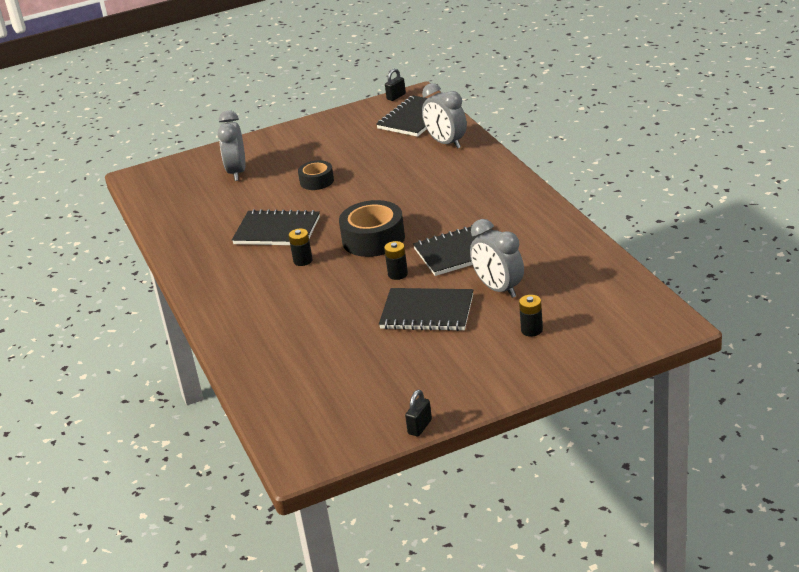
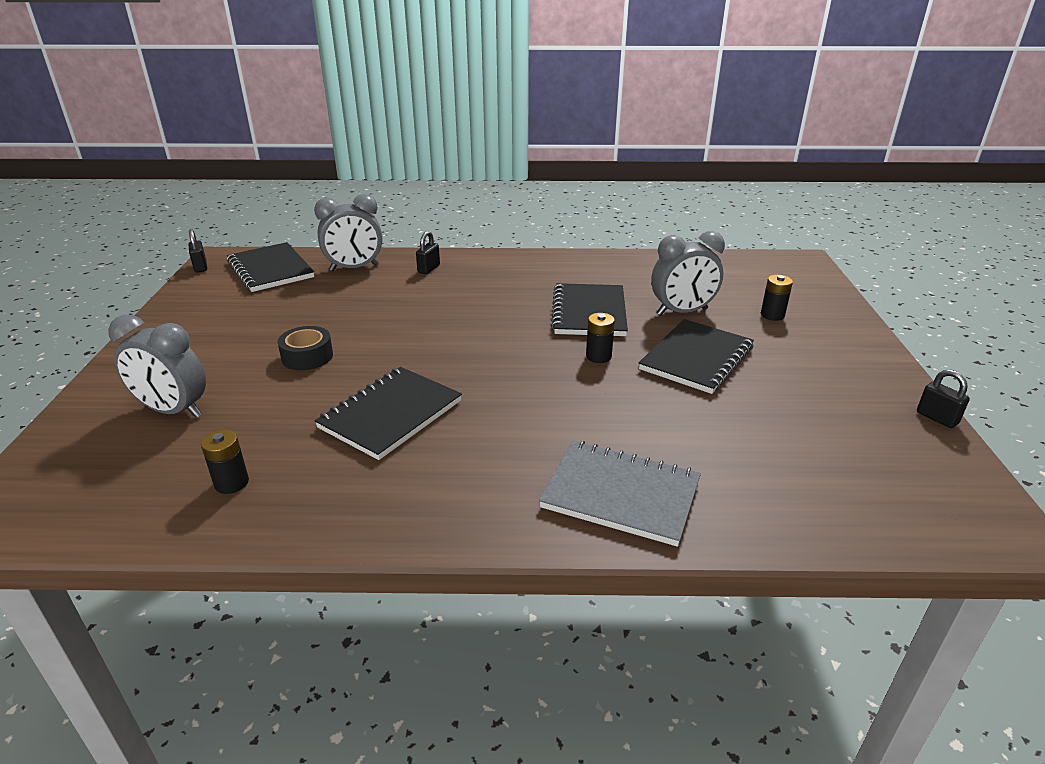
camera: 70 degrees left, 0 degrees up
black battery [289,229,313,266] -> black battery moved to [201,430,249,494]
black tape [339,200,405,257] -> none
none -> black padlock [416,231,440,274]
none -> grey notebook [539,441,701,547]

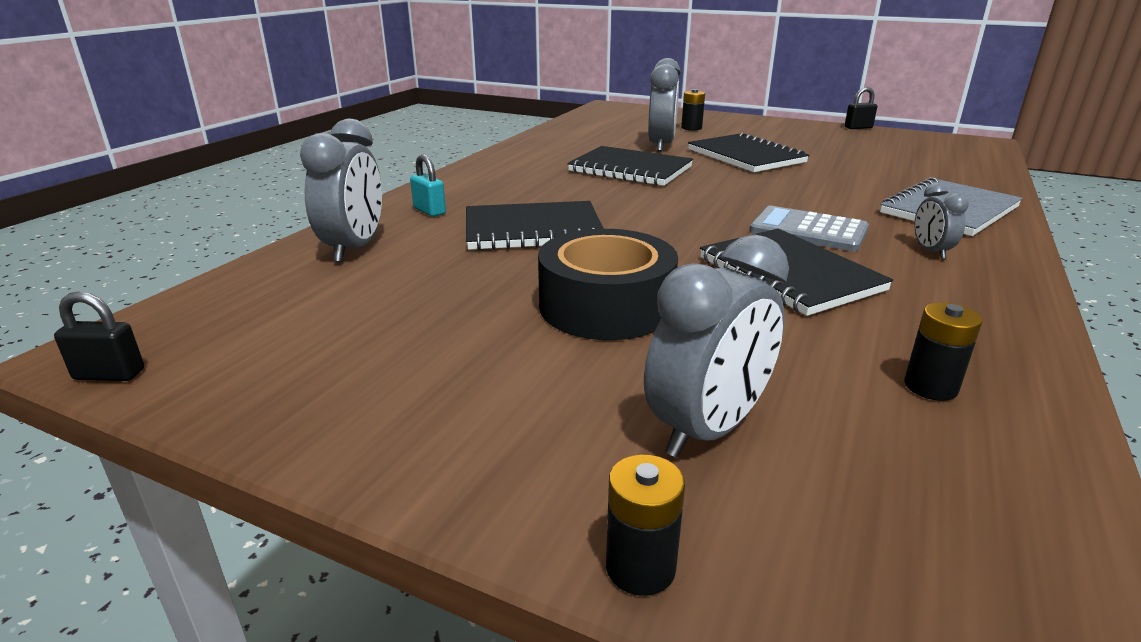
camera: 65 degrees left, 5 degrees down
black notebook [227,242,314,292] -> black notebook moved to [466,201,604,250]
black tape [277,326,333,370] -> black tape [538,229,678,340], size x1.70
black padlock [416,231,440,274] -> turquoise padlock [410,154,446,217]
black battery [586,313,615,363] -> black battery moved to [606,454,685,596]
none -> grey calculator [749,206,869,252]
none -> grey clock [914,183,969,259]

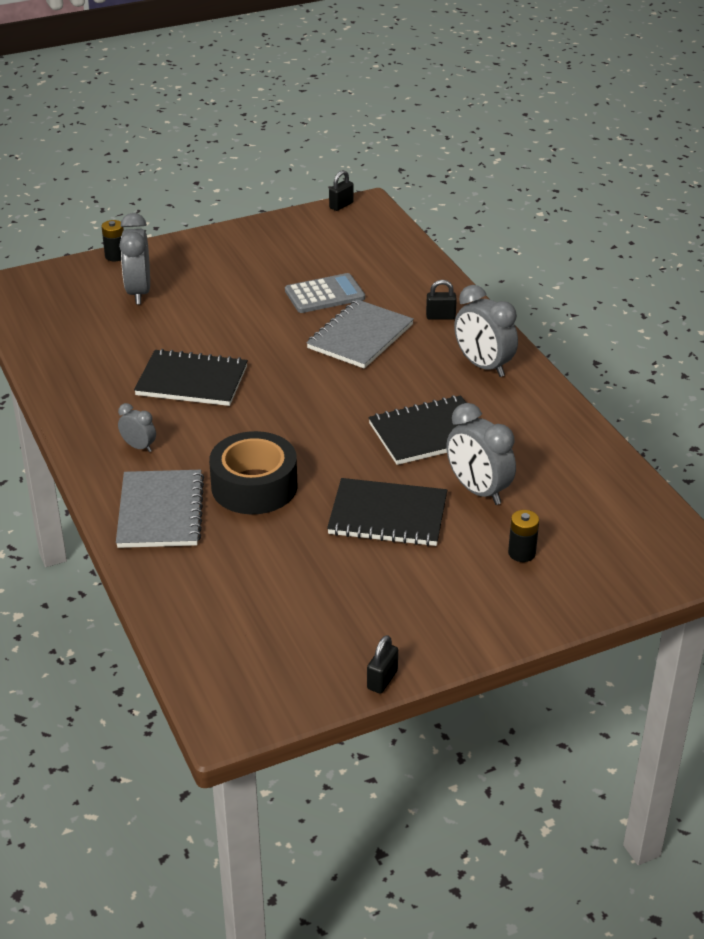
camera: 130 degrees right, 10 degrees up
grey clock [300,119,382,262] -> grey clock moved to [454,285,518,377]
turquoise padlock [410,154,446,217] -> black padlock [426,280,457,320]
black notebook [466,201,604,250] -> grey notebook [306,299,414,369]
black tape [538,229,678,340] -> black tape moved to [209,431,298,514]
grey calculator [749,206,869,252] -> grey calculator moved to [285,273,365,313]
black battery [904,302,982,401] -> none

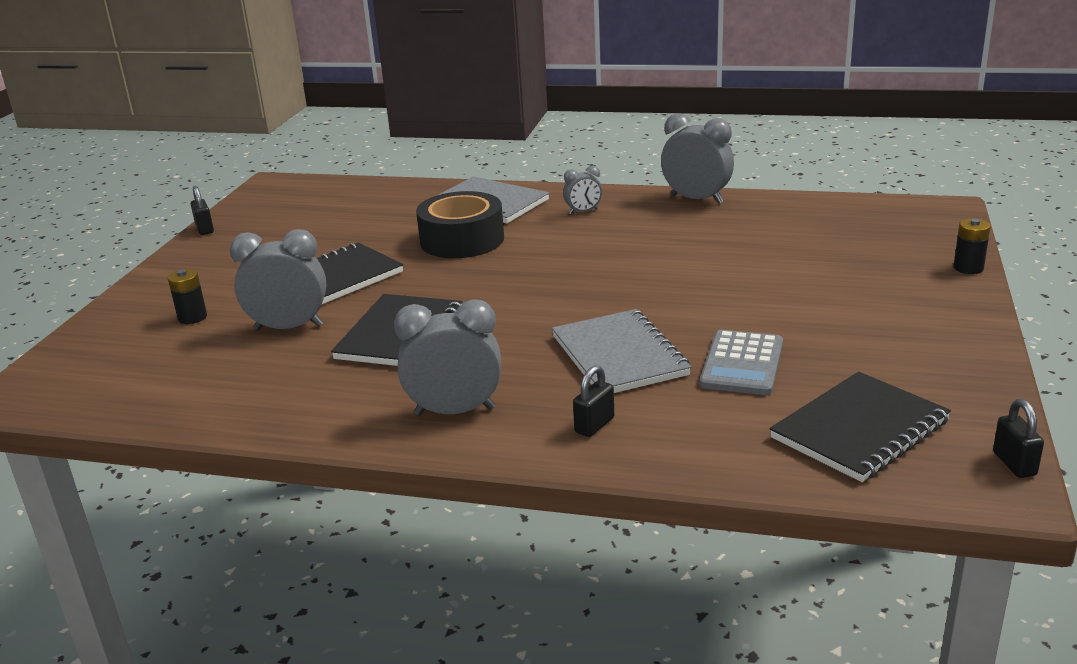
camera: 130 degrees right, 10 degrees down
grey clock [119,213,150,305] -> grey clock moved to [661,113,734,204]
black notebook [134,349,248,406] -> black notebook moved to [770,372,951,482]

